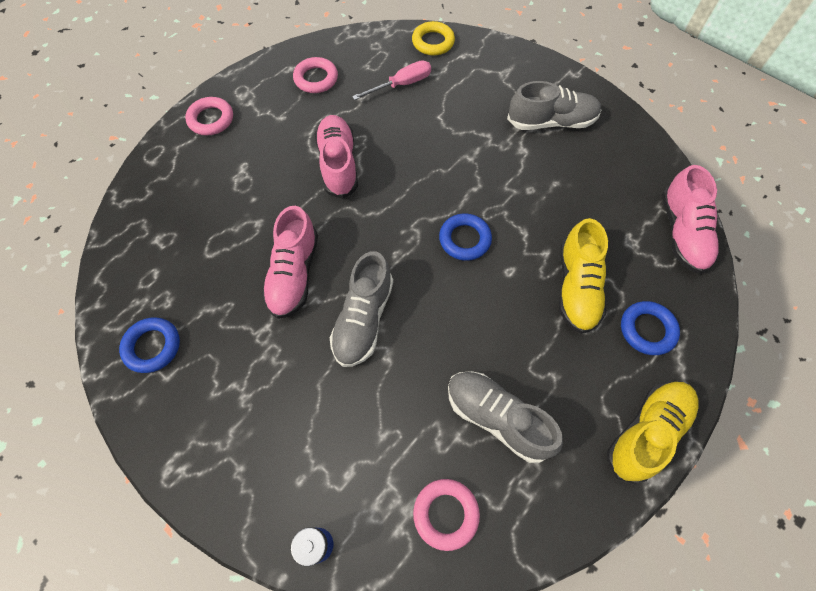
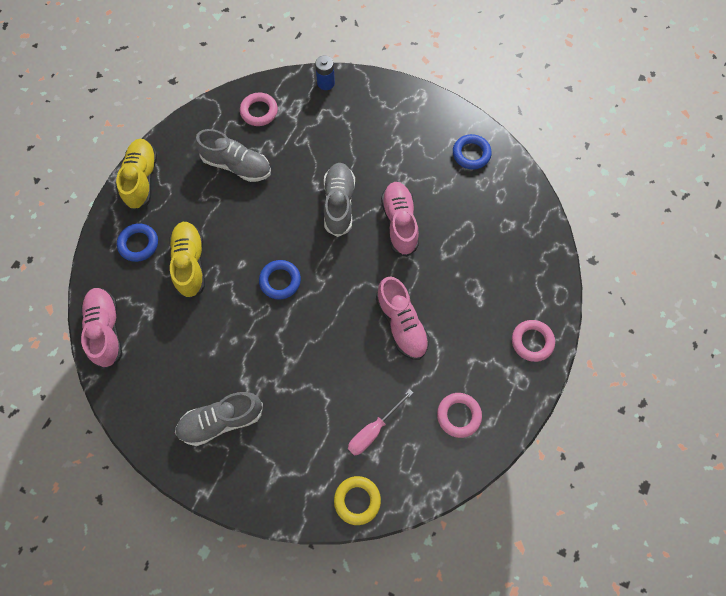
camera: 165 degrees right, 5 degrees up
yellow shoe [607,382,698,484] -> yellow shoe turned 150 degrees clockwise [116,139,157,211]

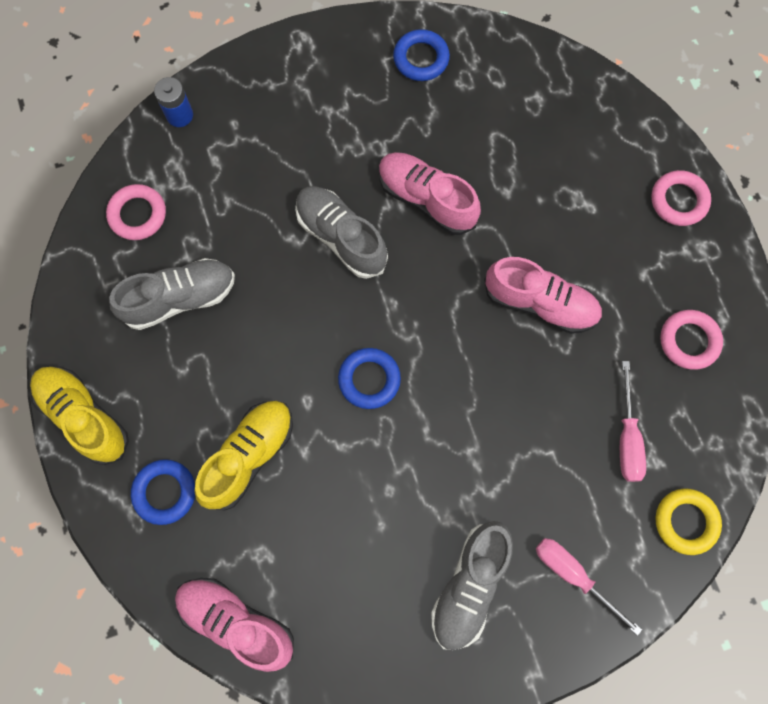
camera: 45 degrees left, 5 degrees up
yellow shoe [169,222,205,299] -> yellow shoe turned 90 degrees clockwise [194,401,293,510]
none -> pink screwdriver [536,538,642,636]

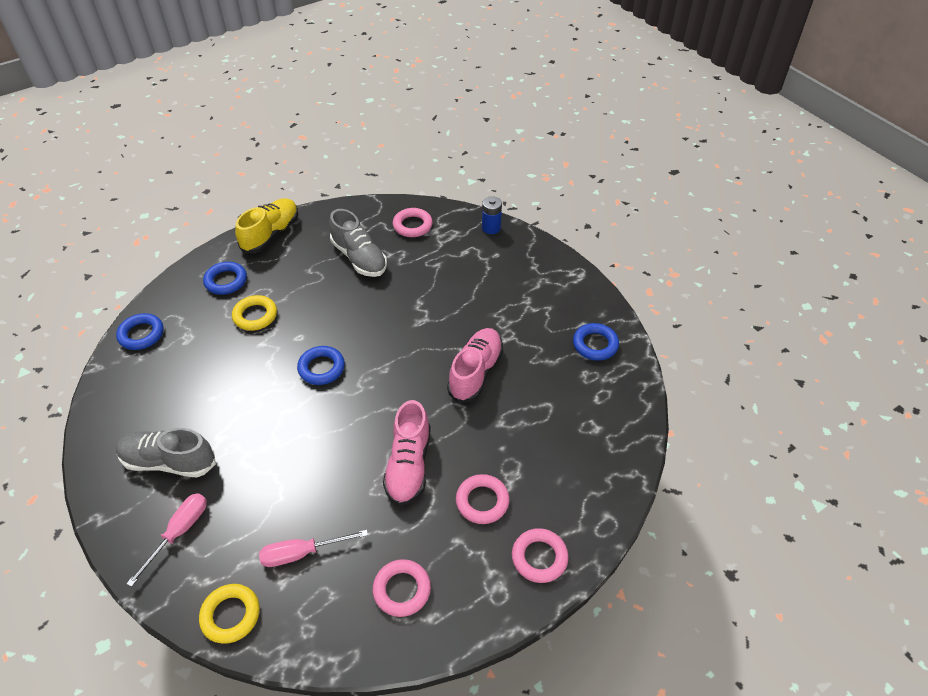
camera: 75 degrees right, 25 degrees down
pink shoe [175,578,294,672] -> blue ring [116,313,164,350]
yellow shoe [194,401,293,510] -> yellow ring [232,295,277,331]
grey shoe [295,186,388,279] -> none
none -> pink ring [456,474,510,524]

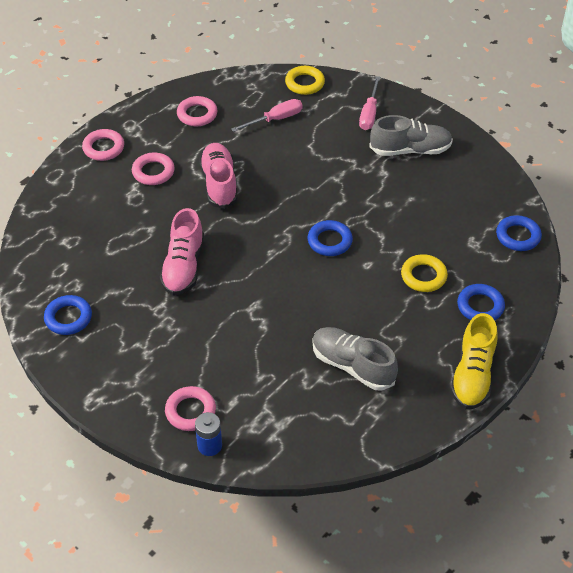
camera: 165 degrees right, 0 degrees up
pink ring [393,208,433,237] -> pink ring moved to [165,386,216,431]

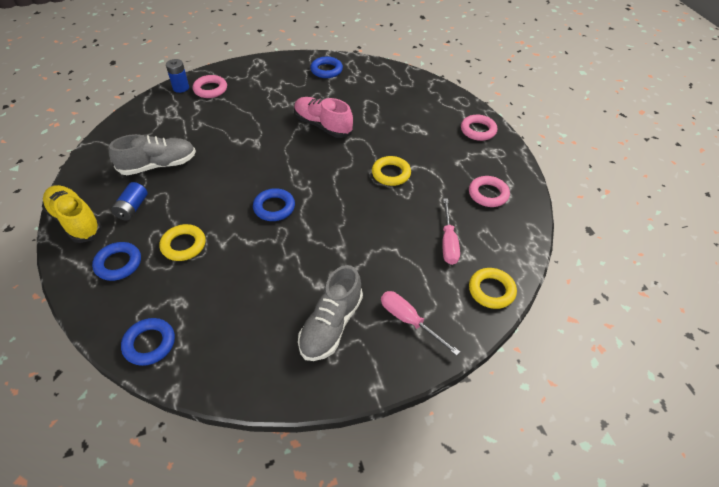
camera: 120 degrees right, 0 degrees up
pink ring [132,153,175,185] -> none
pink shoe [199,143,238,209] -> yellow ring [372,156,411,186]
none -> blue battery [111,182,147,221]

